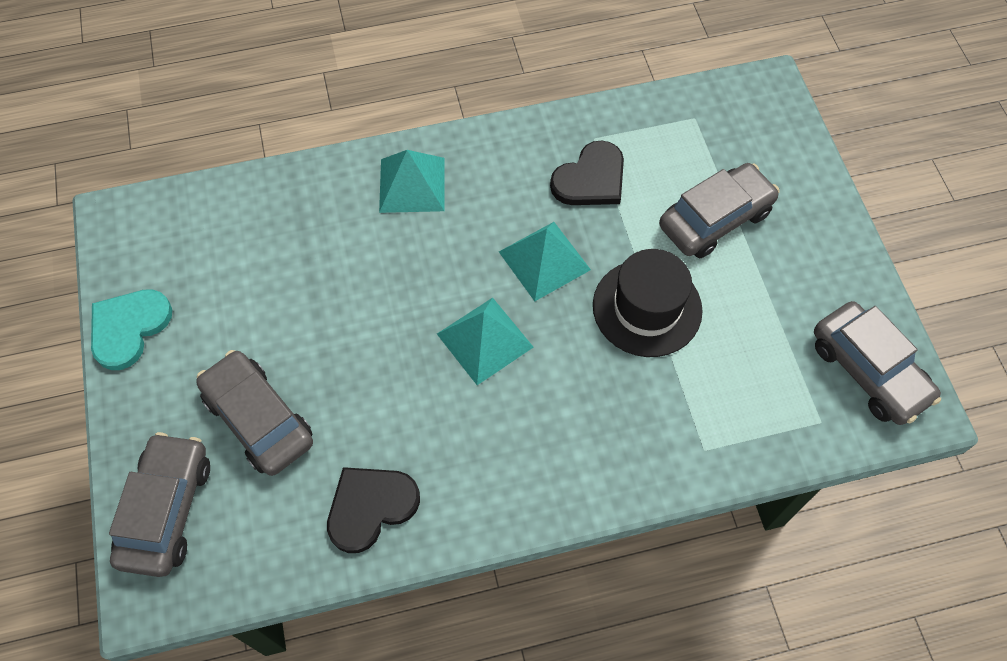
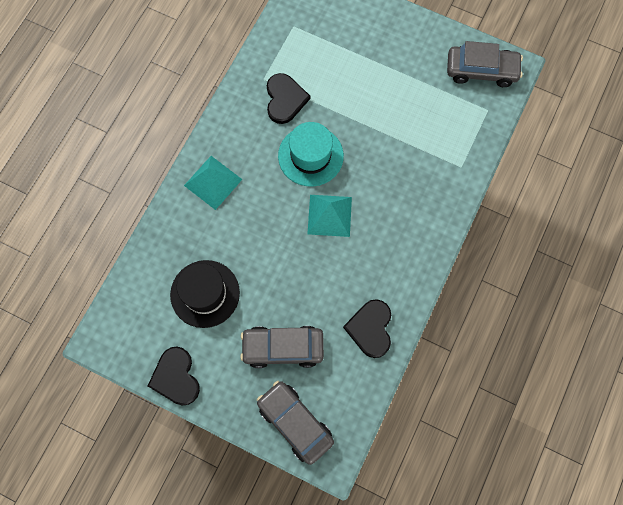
camera: 50 degrees left, 10 degrees up
turquoise heart [91,289,172,370] -> black heart [148,347,200,405]
turquoise pyramid [499,222,591,301] -> turquoise hat [278,122,344,187]
black hat [593,249,703,357] -> black hat moved to [170,260,240,328]
grey car [659,163,779,258] -> none

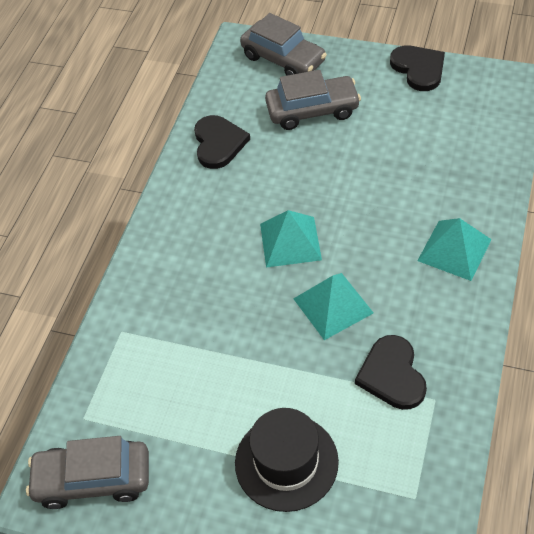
camera: 175 degrees right, 20 degrees down
black hat [170,260,240,328] -> black hat moved to [235,408,339,512]
turquoise hat [278,122,344,187] -> turquoise pyramid [293,273,374,340]

